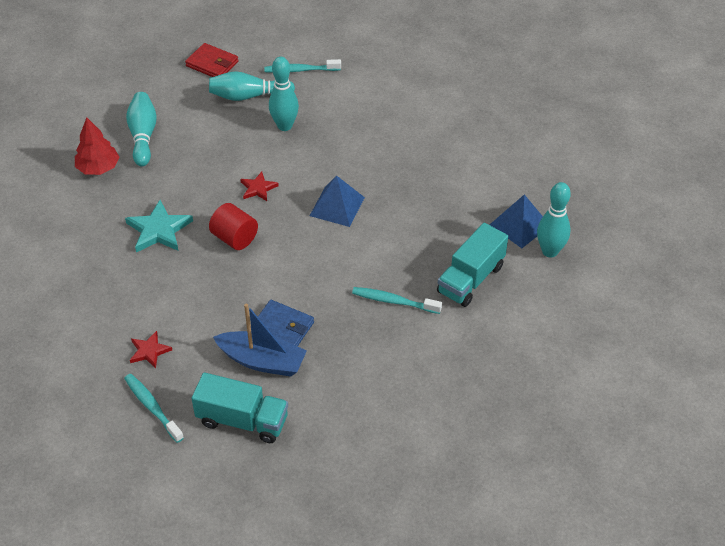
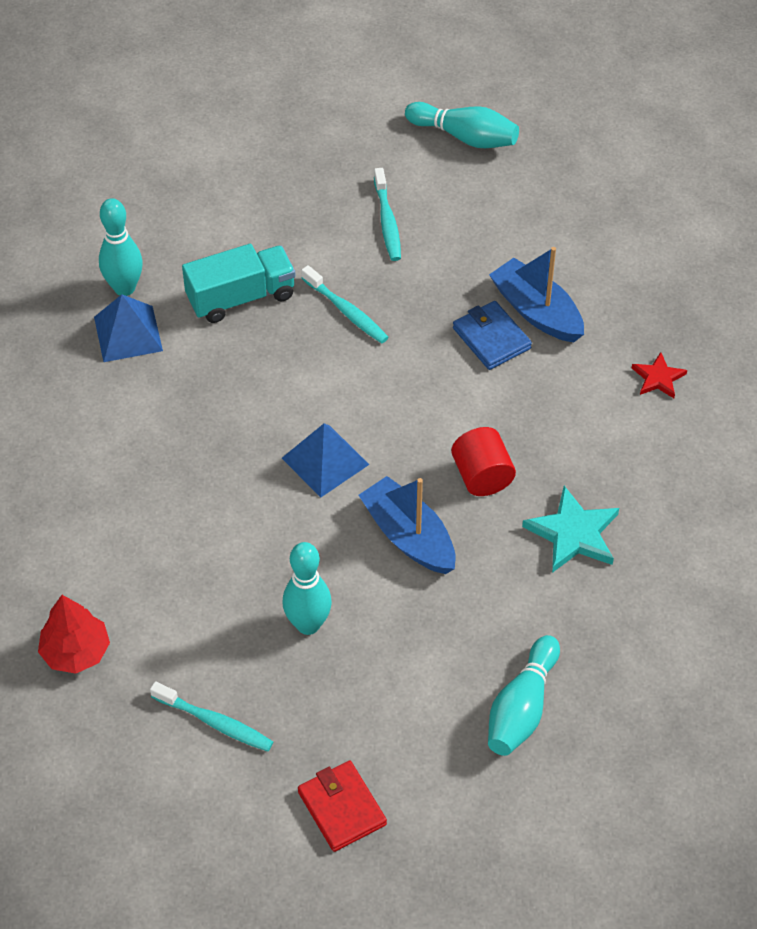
camera: 150 degrees left, 5 degrees up
red tree [75,117,119,175] -> red tree moved to [38,595,110,674]
turquoise toothbrush [124,374,184,443] -> turquoise toothbrush moved to [374,168,401,261]
turquoise truck [192,372,288,443] -> none
turquoise bowling pin [209,71,295,101] -> turquoise bowling pin moved to [405,102,519,148]
red star [240,172,279,201] -> blue boat [358,476,456,574]

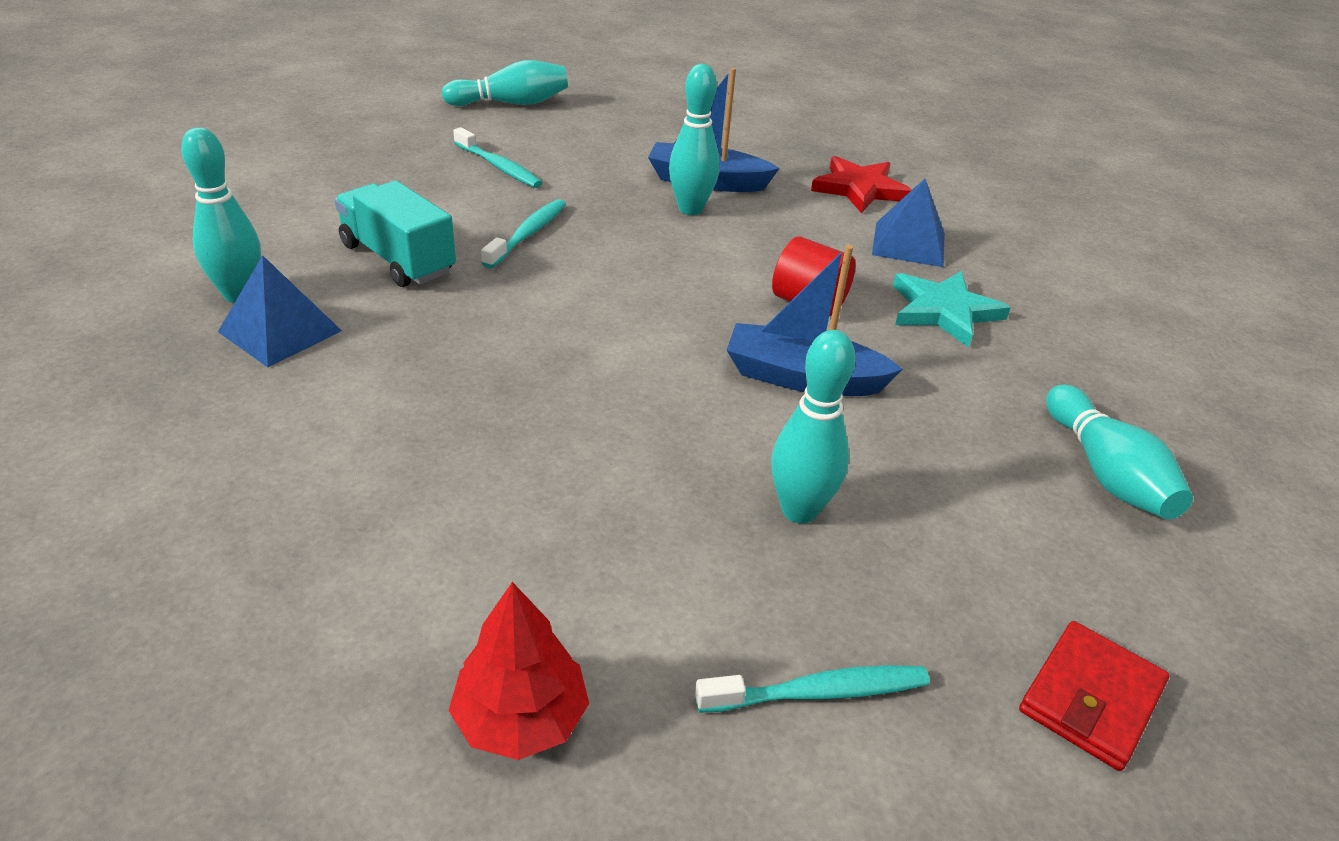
camera: 40 degrees left, 15 degrees down
turquoise truck [182,244,296,323] -> turquoise truck turned 75 degrees counterclockwise [334,180,456,287]
blue pyramid [282,423,369,498] -> blue pyramid moved to [872,179,945,267]
red wallet [298,760,387,852] -> red wallet turned 75 degrees counterclockwise [1019,621,1169,771]
turquoise toothbrush [301,265,389,343] -> turquoise toothbrush turned 75 degrees counterclockwise [481,199,566,269]
blue wallet [453,301,532,370] -> turquoise bowling pin [669,64,720,215]
red star [632,352,687,398] -> red star [811,156,911,213], size x1.69

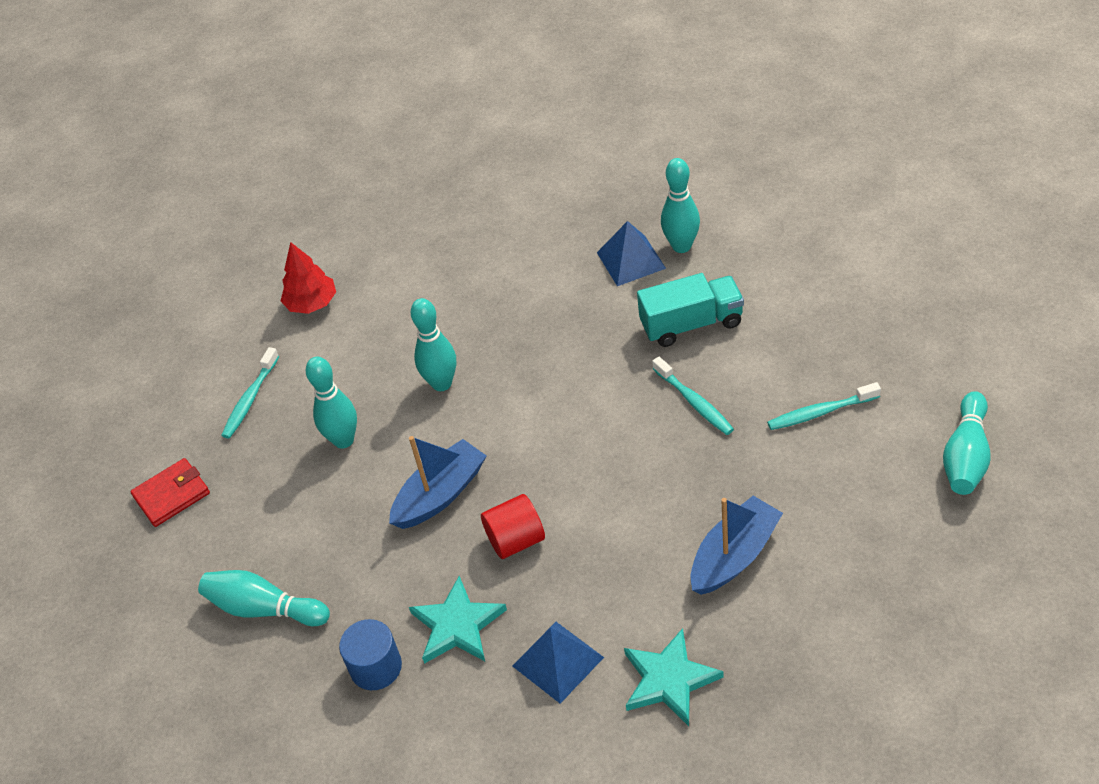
camera: 130 degrees right, 10 degrees up
turquoise bowling pin [669,64,720,215] -> turquoise bowling pin moved to [411,298,456,391]
red star [811,156,911,213] -> turquoise star [624,628,724,726]
red wallet [1019,621,1169,771] -> red wallet turned 75 degrees clockwise [130,458,210,527]
none -> blue cylinder [339,619,402,690]

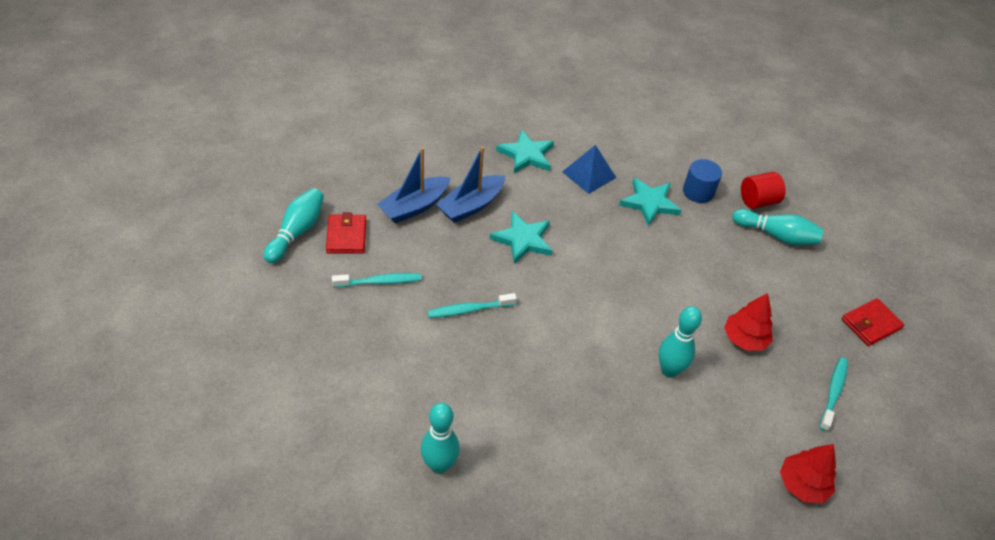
camera: 175 degrees right, 0 degrees up
turquoise bowling pin [306,357,357,449] -> red tree [724,293,773,351]
blue boat [389,436,487,529] -> blue boat moved to [377,147,451,223]
red cylinder [481,494,545,559] -> red cylinder moved to [741,172,786,209]
blue pyramid [597,221,666,286] -> none
turquoise truck [637,273,744,347] -> none
turquoise toothbrush [652,357,734,435] -> turquoise toothbrush turned 75 degrees counterclockwise [427,293,517,318]
none -> red wallet [326,212,366,254]
none -> turquoise star [490,211,553,264]

